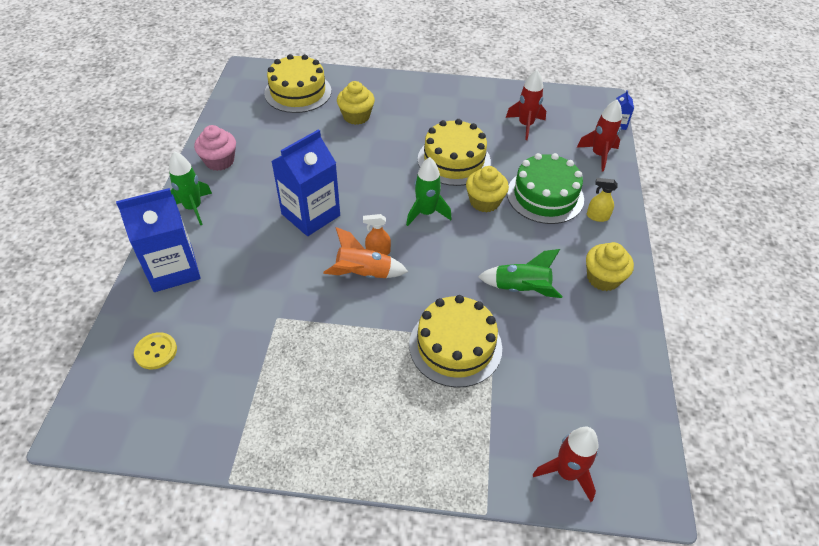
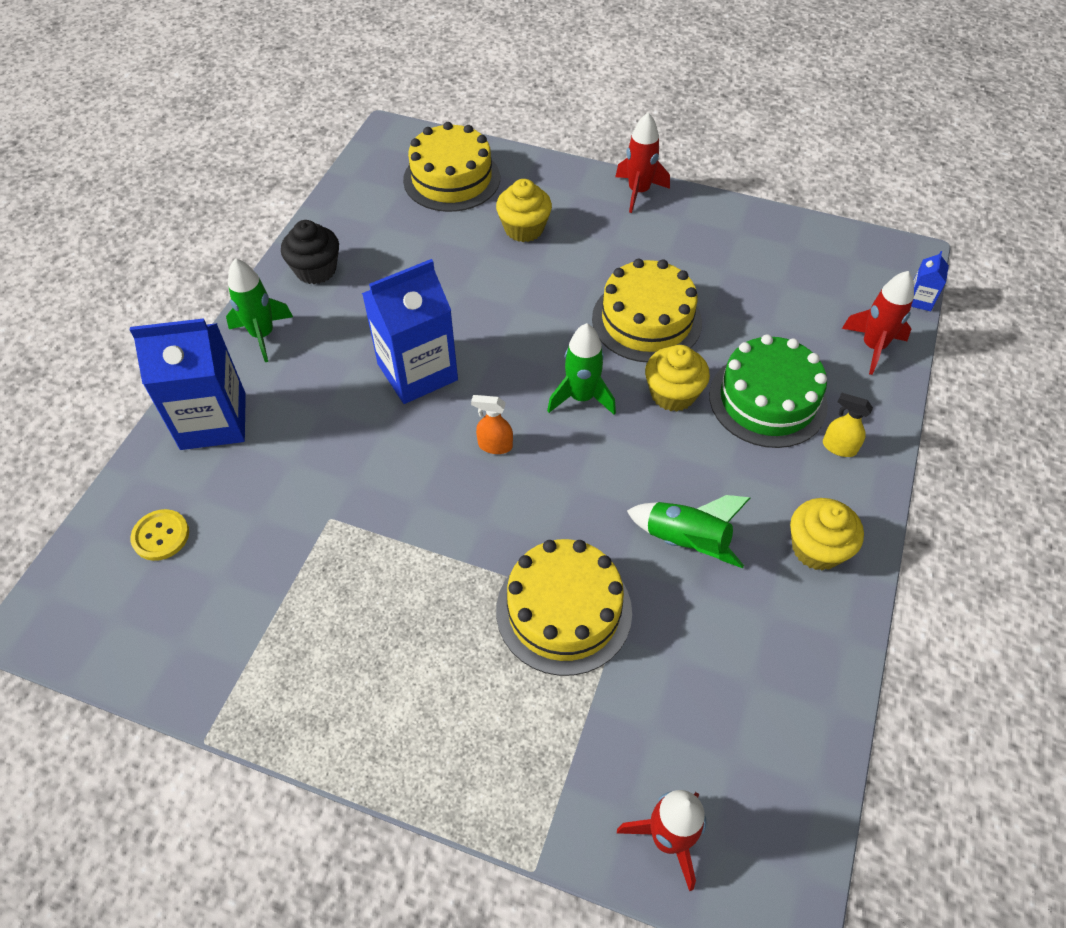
camera: 15 degrees right, 5 degrees up
pink cupcake [194,125,236,171] -> black cupcake [281,220,339,284]
orange rocket [323,227,408,279] -> none
red rocket [506,70,546,140] -> red rocket moved to [615,112,670,213]

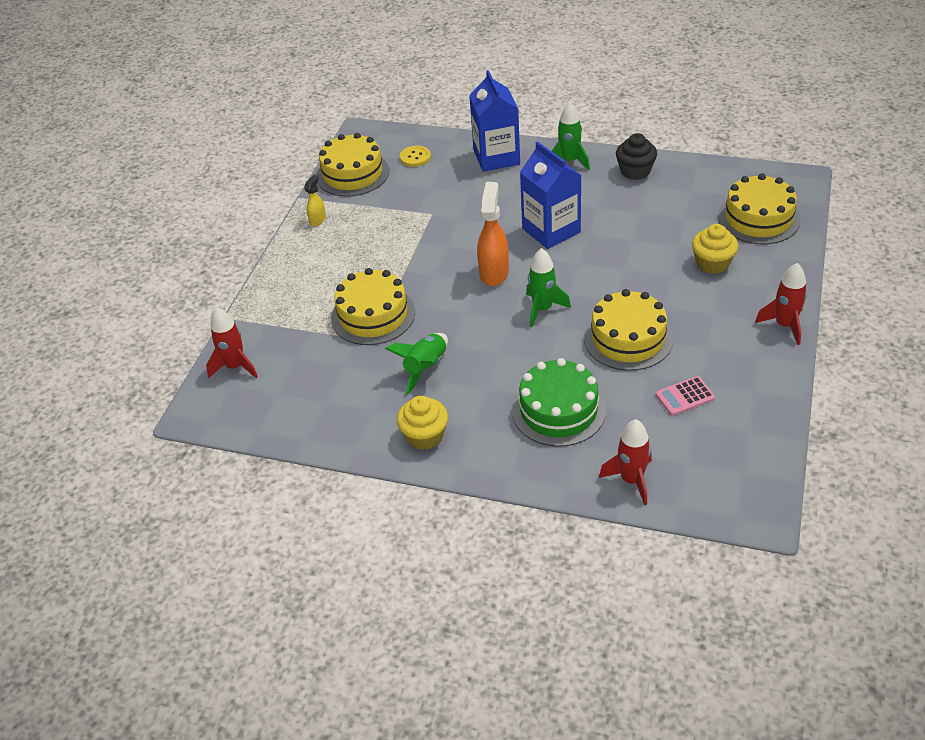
camera: 90 degrees right, 10 degrees down
orange spray bottle [471,395,513,454] -> orange spray bottle [477,182,509,286], size x1.88
yellow cupcake [645,345,710,412] -> none
yellow spray bottle [823,393,873,457] -> yellow spray bottle moved to [304,175,326,226]
blue carton [911,251,949,311] -> none
none -> yellow cake [317,133,389,197]
none -> pink calculator [656,376,715,416]

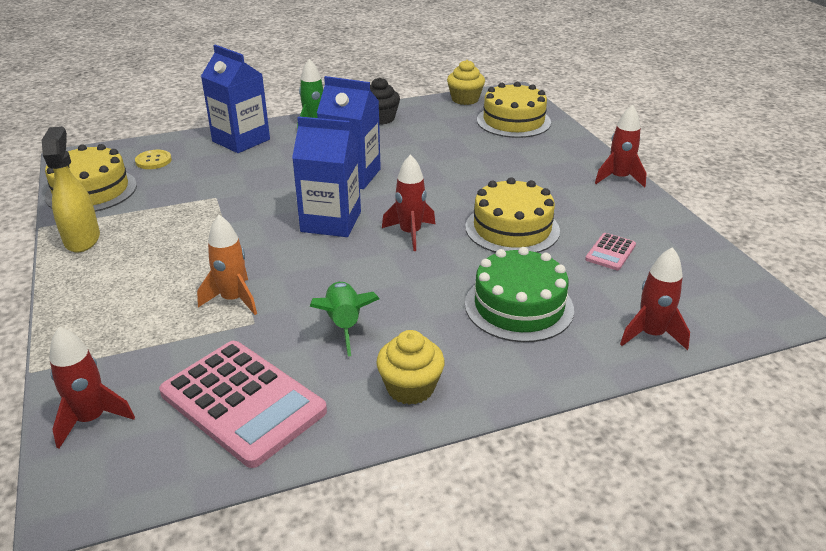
camera: 40 degrees left, 10 degrees down
yellow spray bottle [304,175,326,226] -> yellow spray bottle [42,126,100,252], size x1.88
yellow cake [331,268,415,345] -> orange rocket [197,215,257,315]
orange spray bottle [477,182,509,286] -> blue carton [292,116,361,237]
green rocket [526,248,571,327] -> red rocket [382,154,435,251]
yellow cupcake [692,224,738,274] -> yellow cupcake moved to [447,60,485,105]
none -> pink calculator [159,341,327,468]

